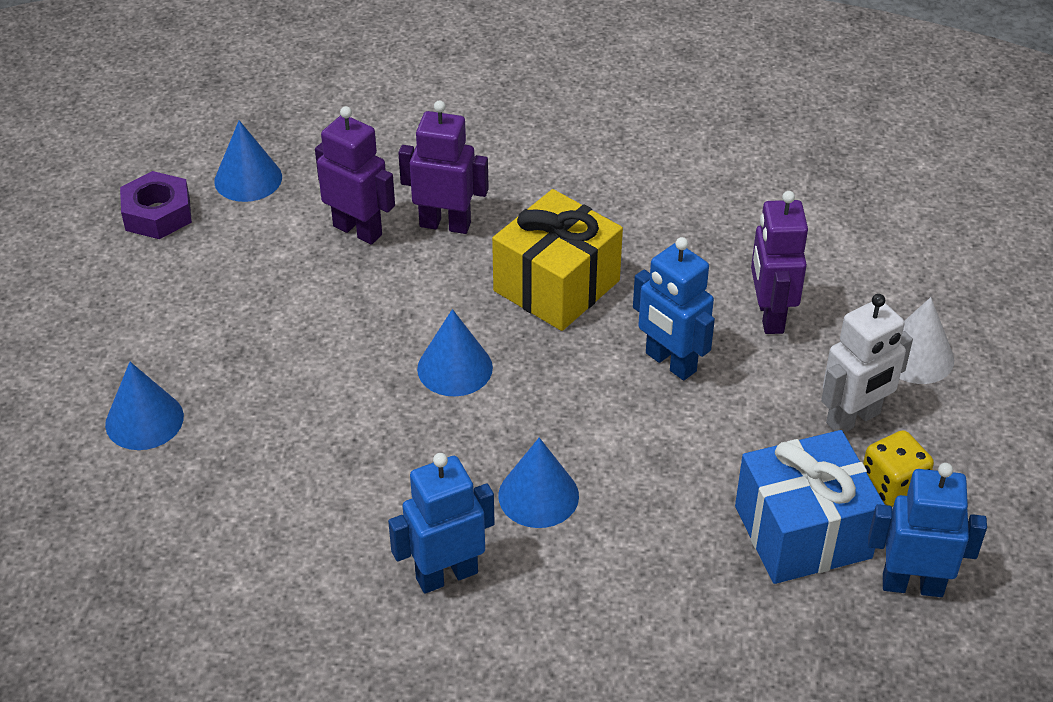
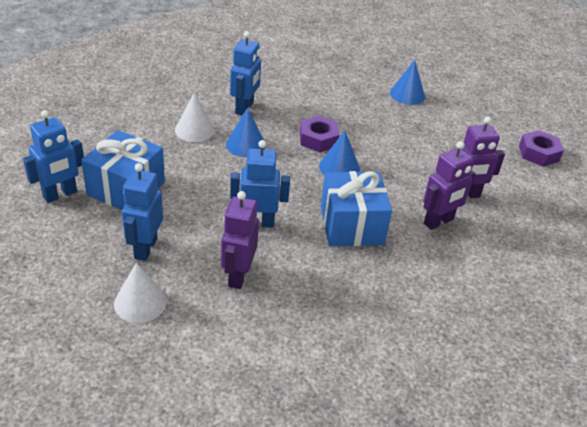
camera: 130 degrees right, 5 degrees down
blue cone [214,120,282,202] -> none
yellow gift [492,189,623,331] -> blue gift [321,171,392,246]
purple robot [751,191,808,334] -> purple robot turned 120 degrees counterclockwise [221,191,259,289]
white robot [821,294,913,433] -> blue robot [122,163,163,261]
yellow dice [863,430,934,507] -> none
none -> white cone [175,93,215,142]
none -> purple nut [300,116,339,152]

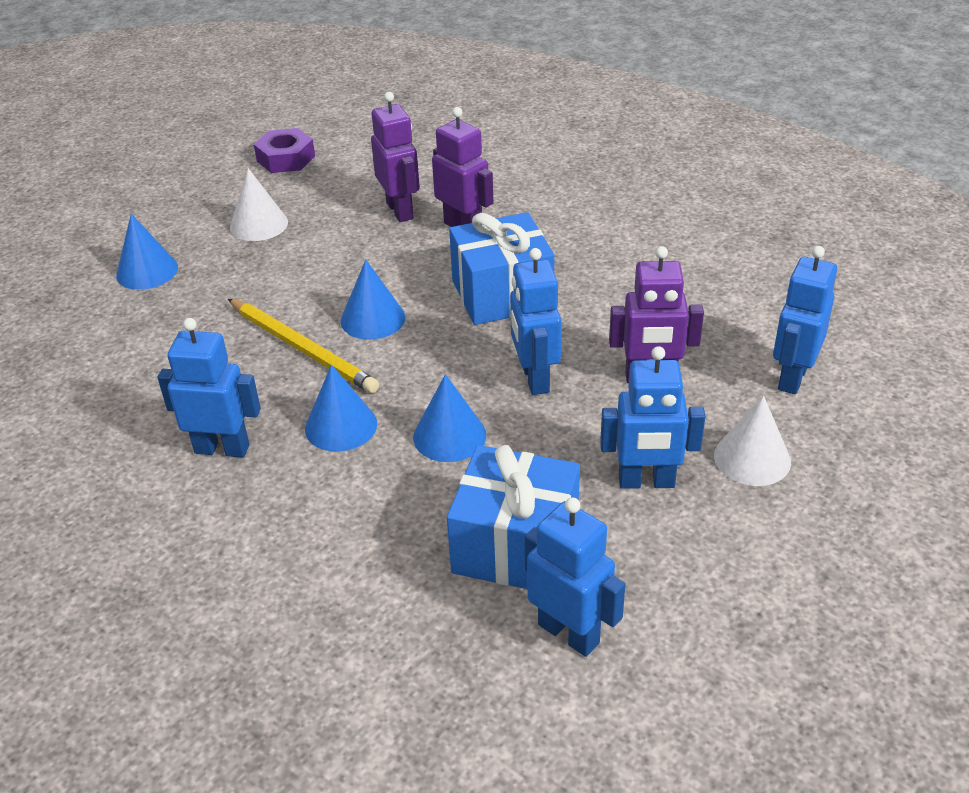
camera: 95 degrees left, 0 degrees up
white cone [175,93,215,142] -> white cone moved to [230,168,288,241]
purple nut [300,116,339,152] -> yellow pencil [228,299,379,393]
none -> blue cone [413,374,486,462]
none -> blue robot [773,246,837,394]

